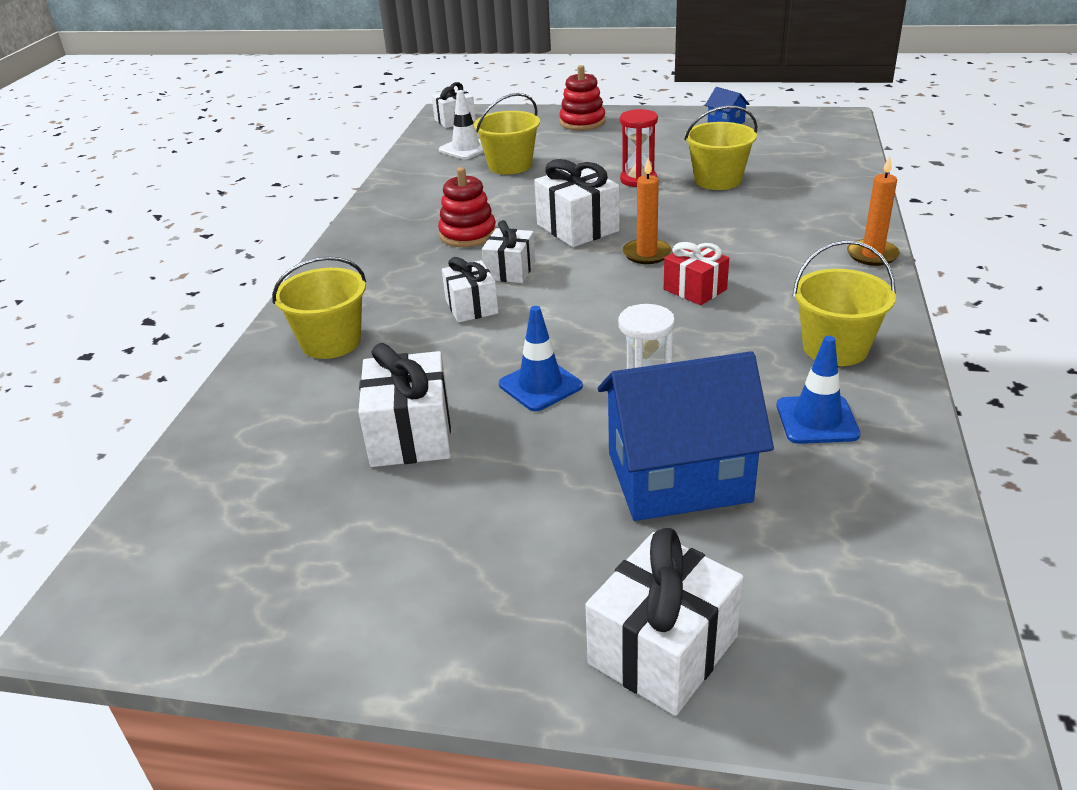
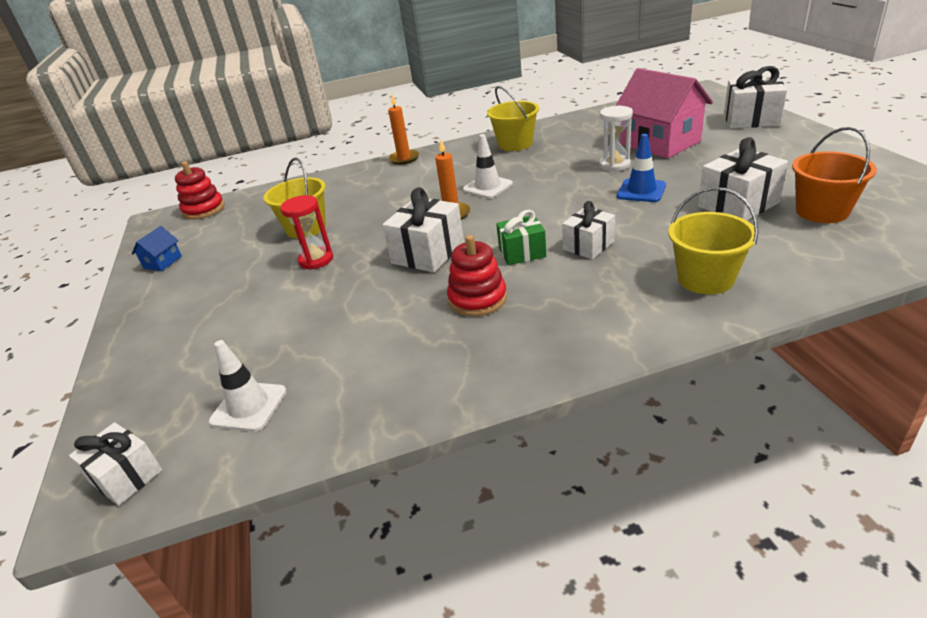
camera: 115 degrees left, 0 degrees up
yellow bucket [474,93,540,175] -> none
white gift [482,220,535,283] -> green gift [496,210,546,265]
red stacking toy [559,65,605,131] -> red stacking toy moved to [175,161,225,220]
blue house [598,351,774,521] -> pink house [616,68,713,158]
red gift [664,242,729,305] -> white traffic cone [463,134,513,198]
blue traffic cone [777,336,861,444] -> none
none -> orange bucket [792,127,877,223]

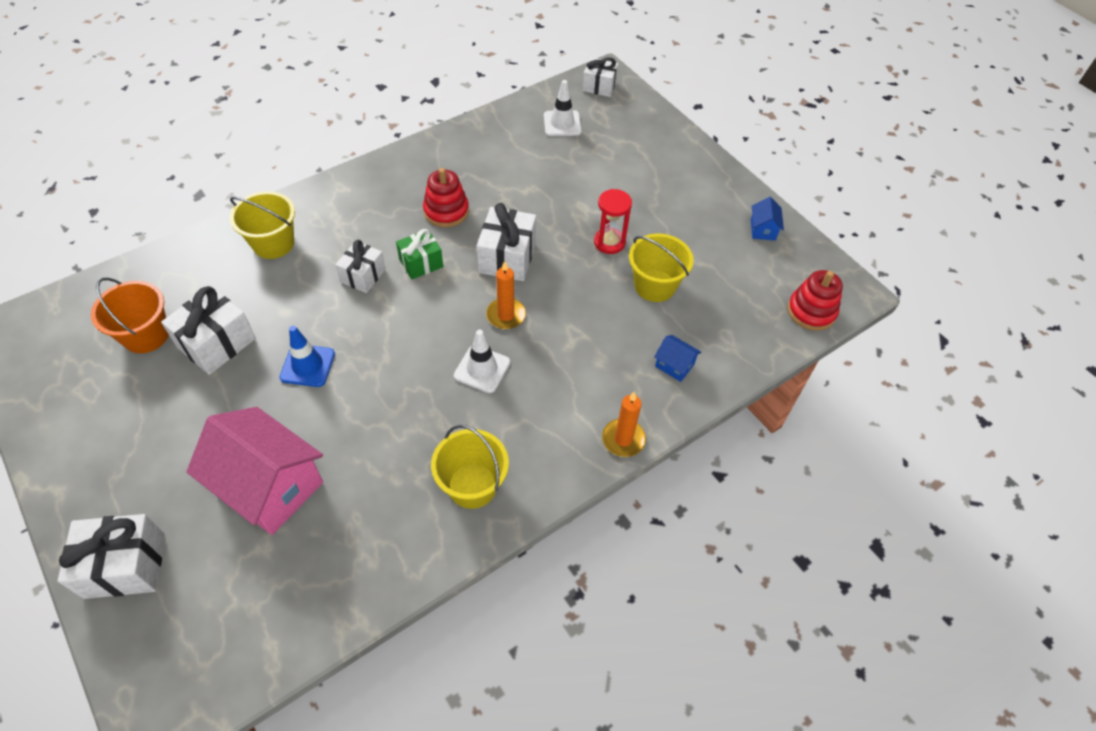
camera: 155 degrees right, 20 degrees up
white hourglass [599,106,633,172] -> none
none -> blue house [654,335,701,382]

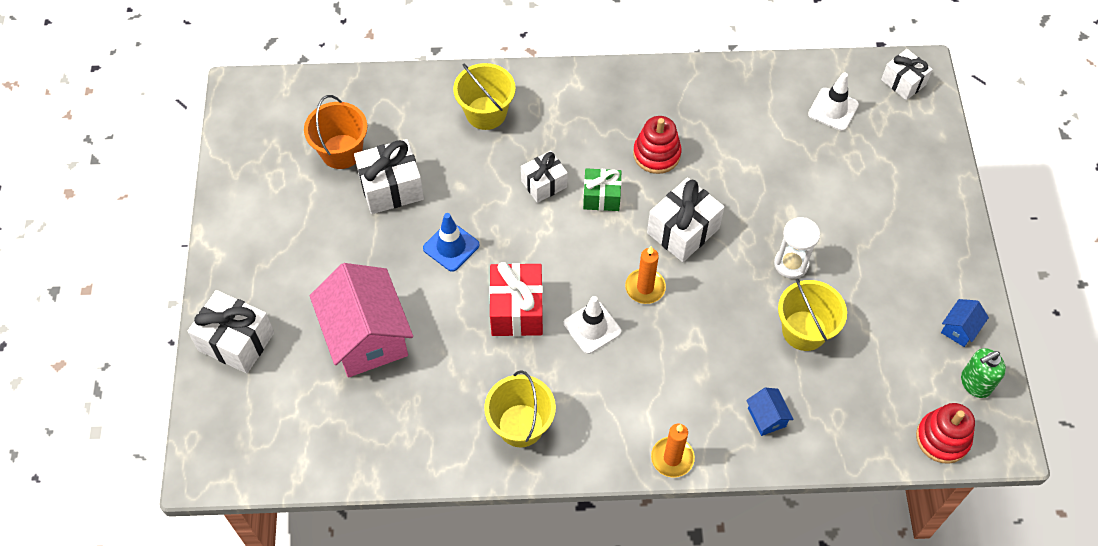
camera: 35 degrees right, 5 degrees up
red hourglass [594,189,632,254] -> white hourglass [774,217,820,279]
none -> red gift [489,262,543,336]
none -> green soap dispenser [961,348,1006,398]

